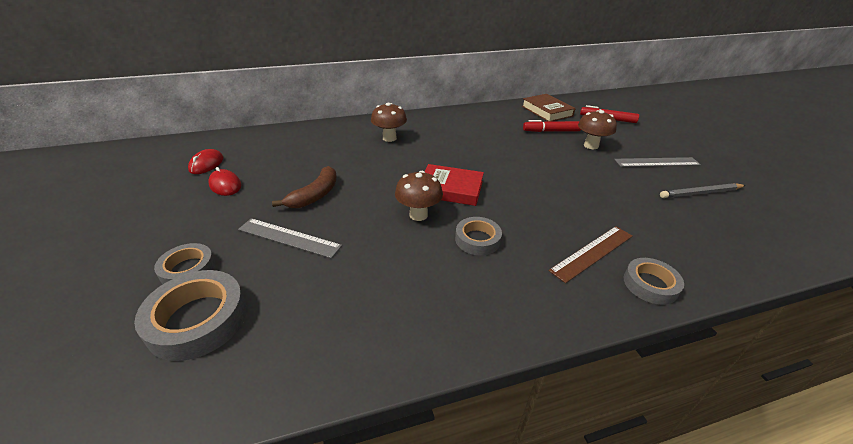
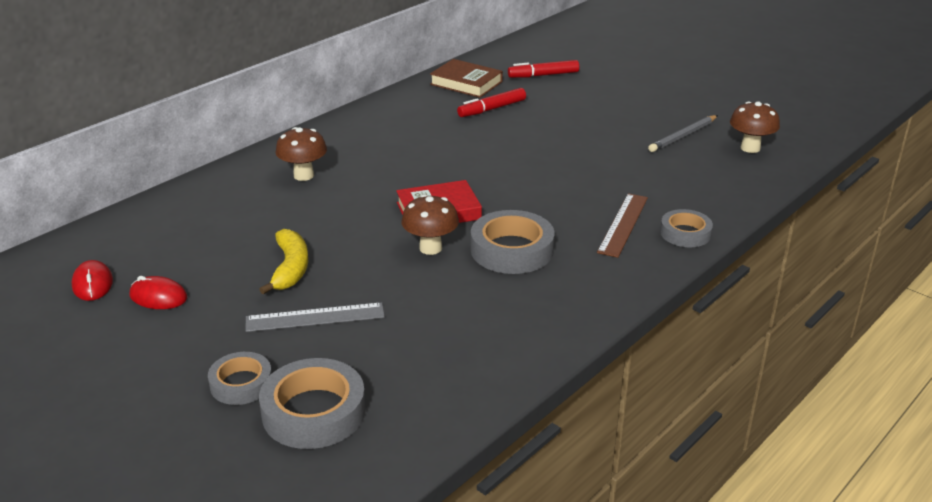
camera: 30 degrees left, 5 degrees down
brown banana [272,166,337,208] -> yellow banana [259,229,308,295]
grey tape [455,217,502,255] -> grey tape [471,210,555,274], size x1.61
brown mushroom [578,110,617,149] -> brown mushroom moved to [730,101,780,153]
grey ruler [614,157,701,167] -> none

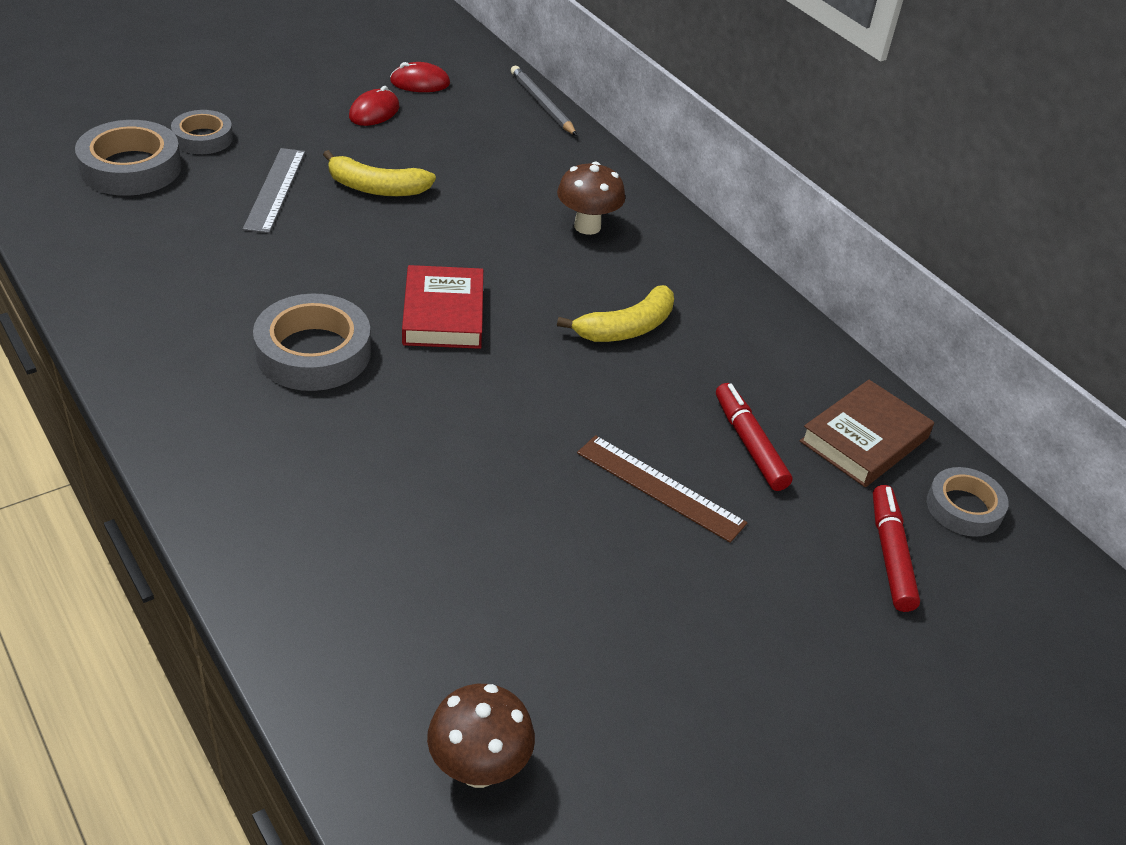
camera: 100 degrees right, 10 degrees up
brown mushroom [401,194,459,255] -> none
brown ruler [597,193,648,258] -> brown ruler moved to [577,435,747,543]
grey pencil [648,115,718,152] -> grey pencil moved to [511,66,577,136]
grey tape [660,209,713,247] -> grey tape moved to [927,467,1009,537]
none -> yellow banana [557,285,674,342]

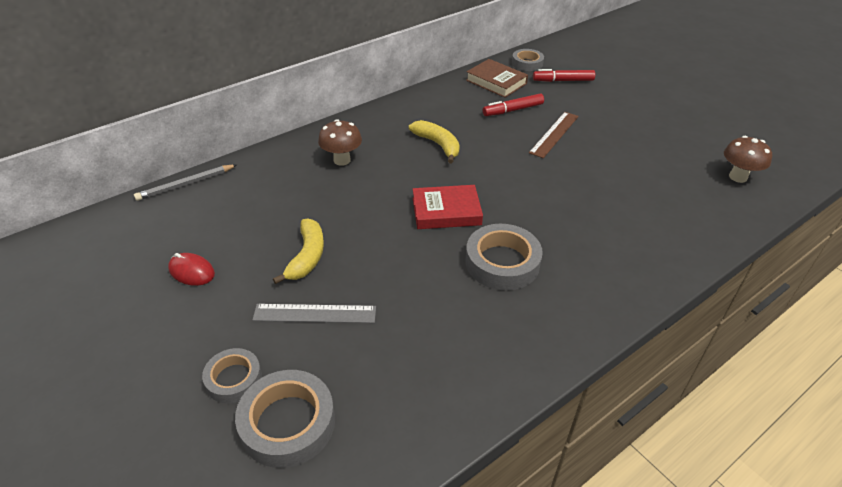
camera: 90 degrees left, 0 degrees up
red mouse [390,62,450,92] -> none

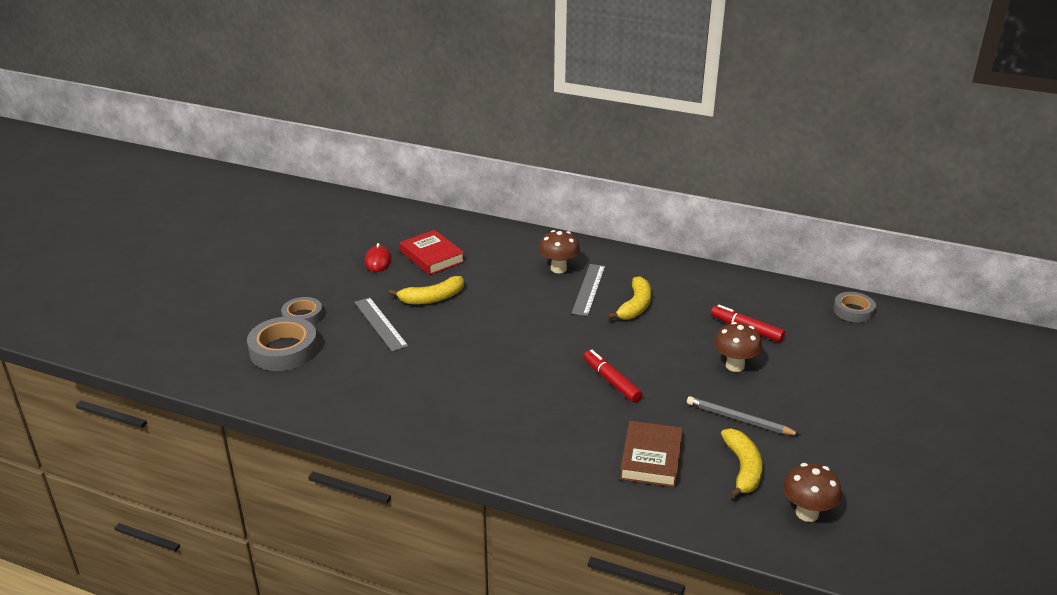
camera: 60 degrees right, 10 degrees down
grey pencil [134,164,237,201] -> grey pencil moved to [687,396,800,435]
red book [413,185,483,229] -> red book moved to [400,230,465,275]
grey tape [465,224,543,290] -> none
brown book [466,59,528,98] -> brown book moved to [620,421,683,487]
brown ruler [529,112,579,158] -> brown mushroom [714,322,762,372]
red marker [533,69,595,82] -> red marker moved to [584,350,642,403]
none -> grey ruler [572,264,605,316]
none -> yellow banana [721,429,763,499]

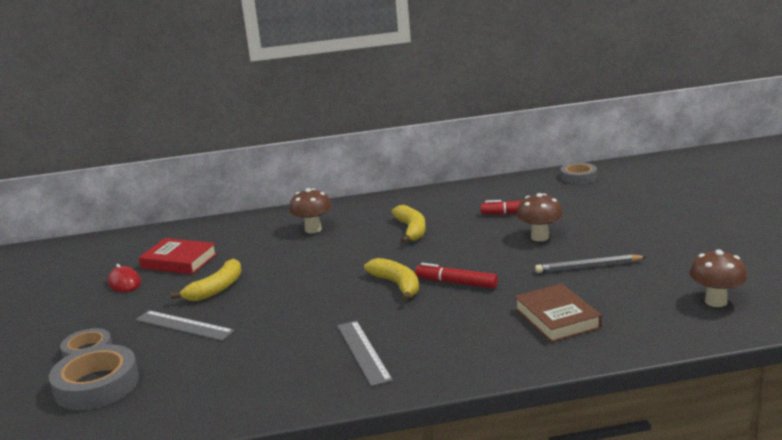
camera: 30 degrees left, 10 degrees down
grey ruler [572,264,605,316] -> grey ruler moved to [337,321,393,387]
yellow banana [721,429,763,499] -> yellow banana moved to [364,258,419,301]

